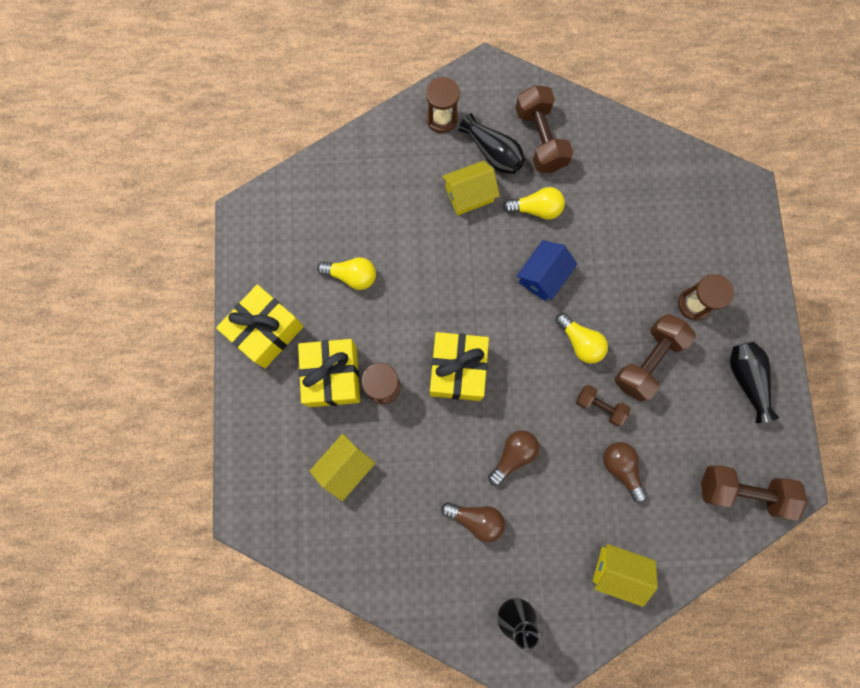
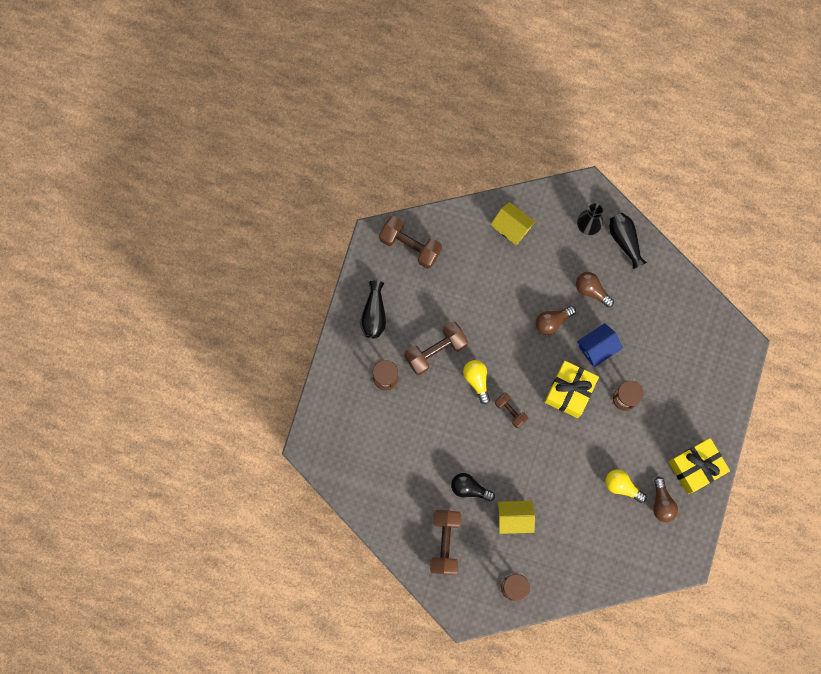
camera: 160 degrees left, 0 degrees up
yellow gift [298,339,360,407] -> none
yellow house [309,434,376,501] -> none
black vase [459,113,525,174] -> black vase moved to [609,213,647,269]
yellow light bulb [503,187,565,220] -> black light bulb [451,473,495,502]
blue house [517,240,577,301] -> blue house moved to [577,323,623,367]
brown dumbbell [576,385,630,426] -> brown dumbbell moved to [495,393,528,428]
brown light bulb [603,442,647,503] -> brown light bulb moved to [653,477,678,522]

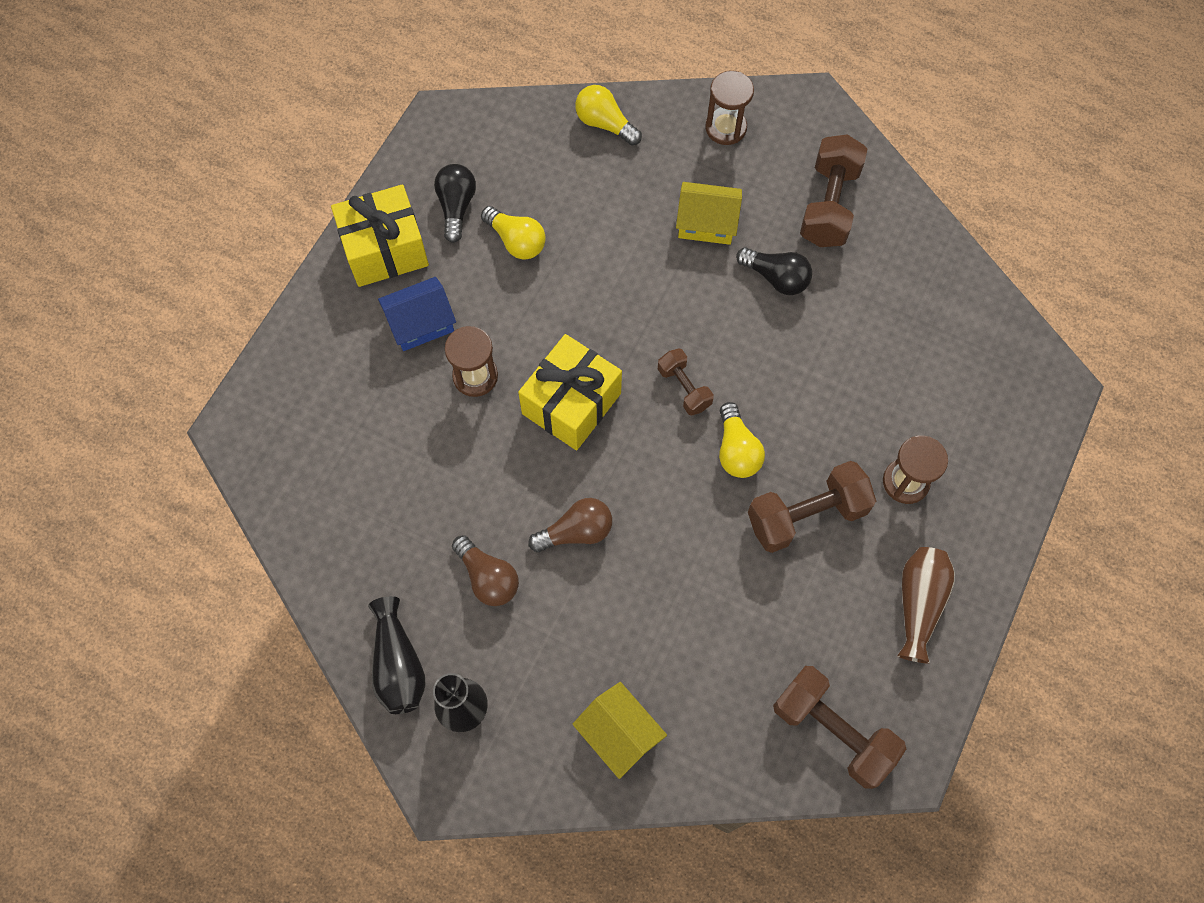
camera: 170 degrees left, 10 degrees down
black vase [360,281,386,338] -> brown vase [897,547,955,663]
blue house [577,323,623,367] -> blue house moved to [378,277,456,351]
brown light bulb [653,477,678,522] -> black light bulb [434,164,476,243]
none -> yellow light bulb [575,85,642,146]

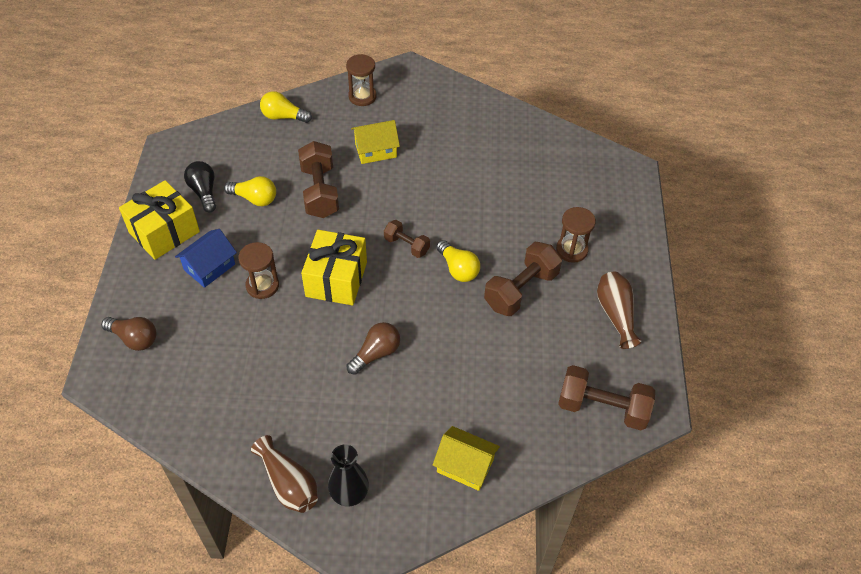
camera: 25 degrees left, 15 degrees down
black vase [368,596,426,714] -> brown vase [251,435,318,513]
brown light bulb [452,535,519,606] -> brown light bulb moved to [101,317,156,351]
black light bulb [736,247,812,295] -> none
brown dumbbell [800,134,867,247] -> brown dumbbell moved to [298,141,339,218]

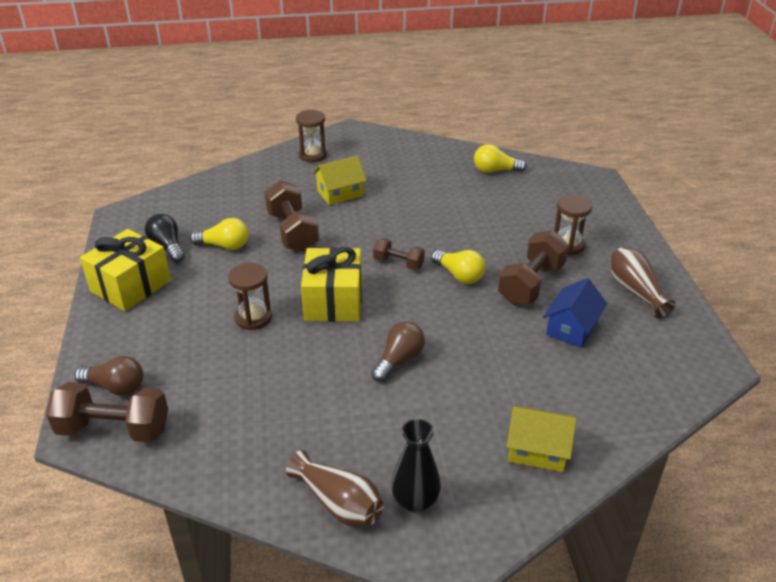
camera: 10 degrees left, 15 degrees down
blue house [175,229,237,288] -> blue house moved to [543,278,607,348]
yellow light bulb [260,91,312,123] -> yellow light bulb moved to [474,144,527,173]
brown dumbbell [558,365,655,430] -> brown dumbbell moved to [46,382,168,443]

